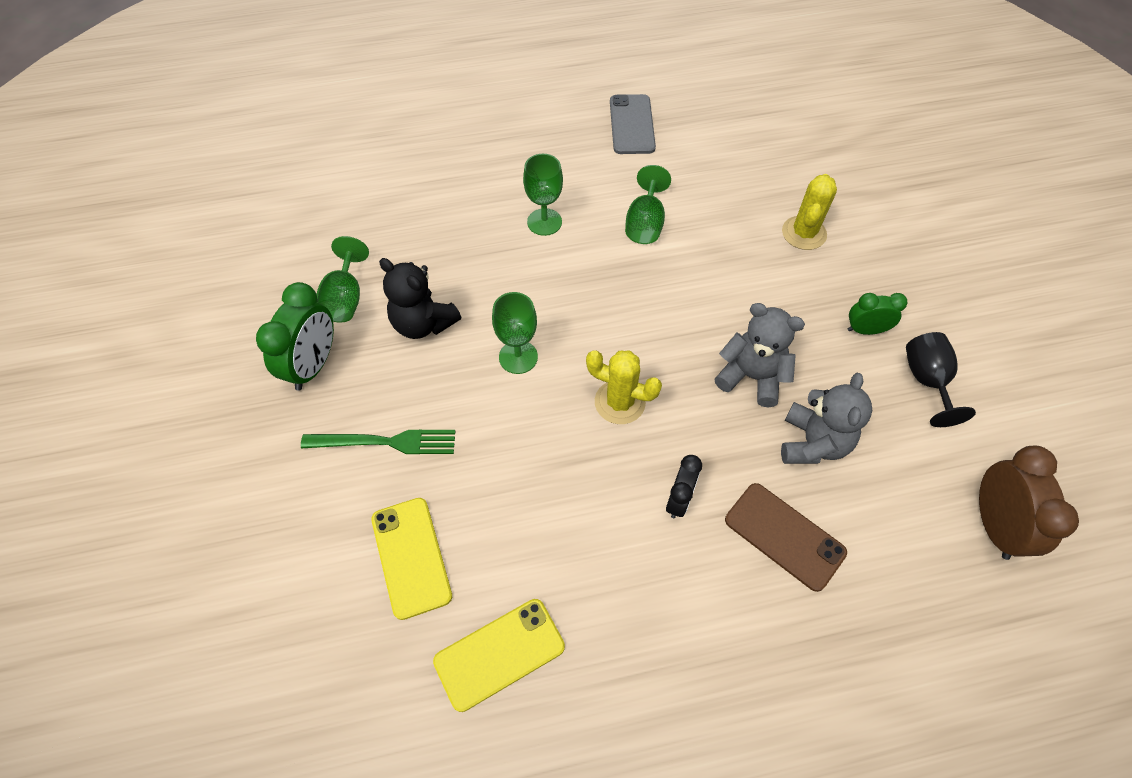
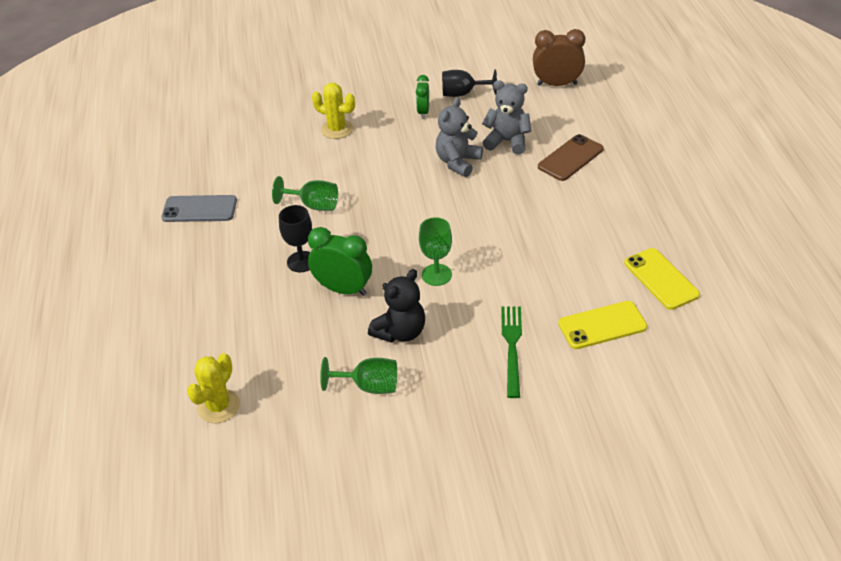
camera: 85 degrees left, 15 degrees down
green clock [256,282,334,391] -> green clock moved to [308,227,372,296]
green goblet [523,154,563,236] -> black goblet [279,205,312,272]
yellow cactus [586,350,662,424] -> yellow cactus moved to [187,353,240,423]
black clock [666,455,702,518] -> none

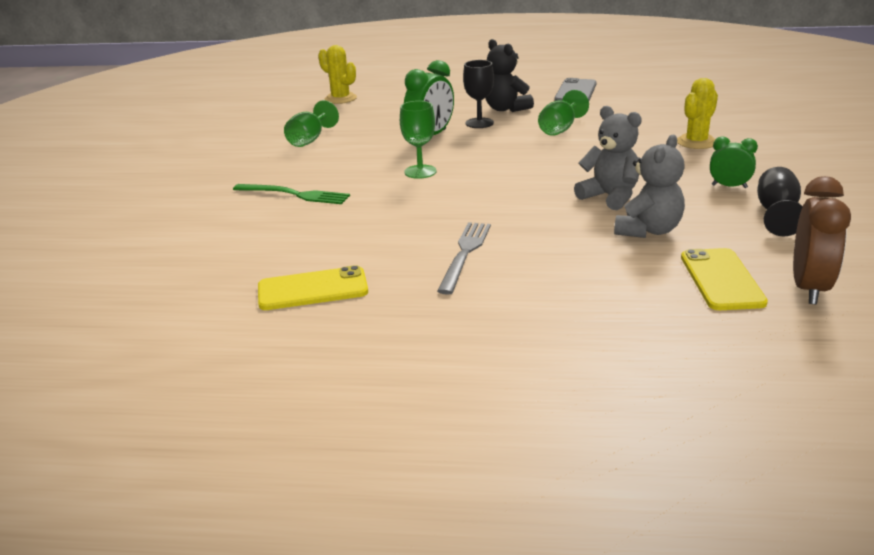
camera: 105 degrees right, 15 degrees down
black teddy bear [368,269,425,343] -> black teddy bear moved to [485,39,534,112]
brown phone [538,134,604,181] -> none
yellow phone [558,301,647,349] -> yellow phone moved to [681,248,768,310]
none -> grey fork [437,222,491,295]

